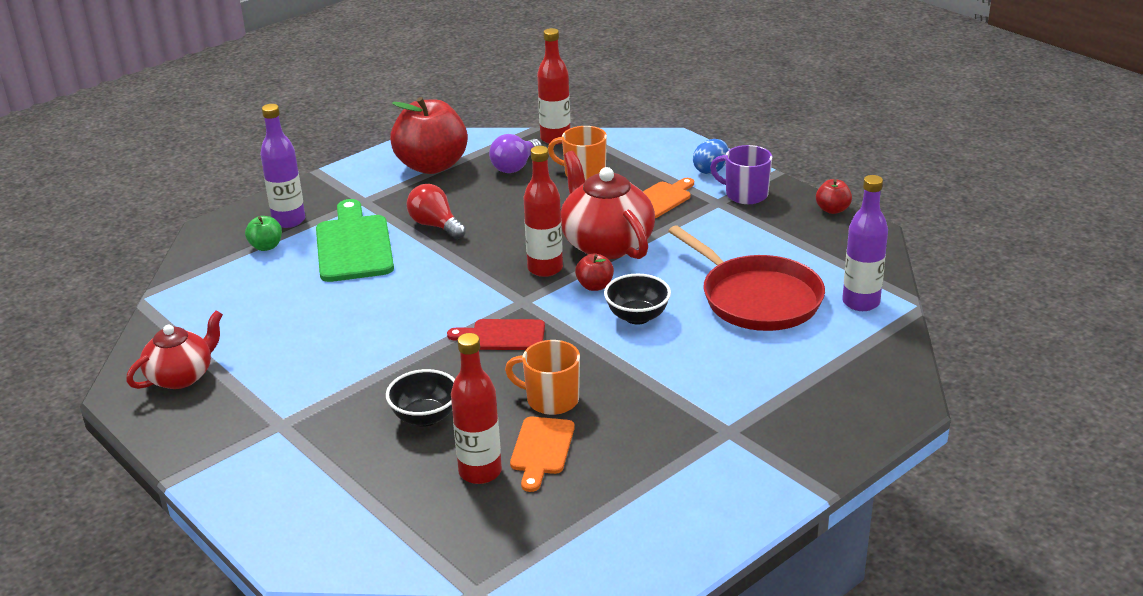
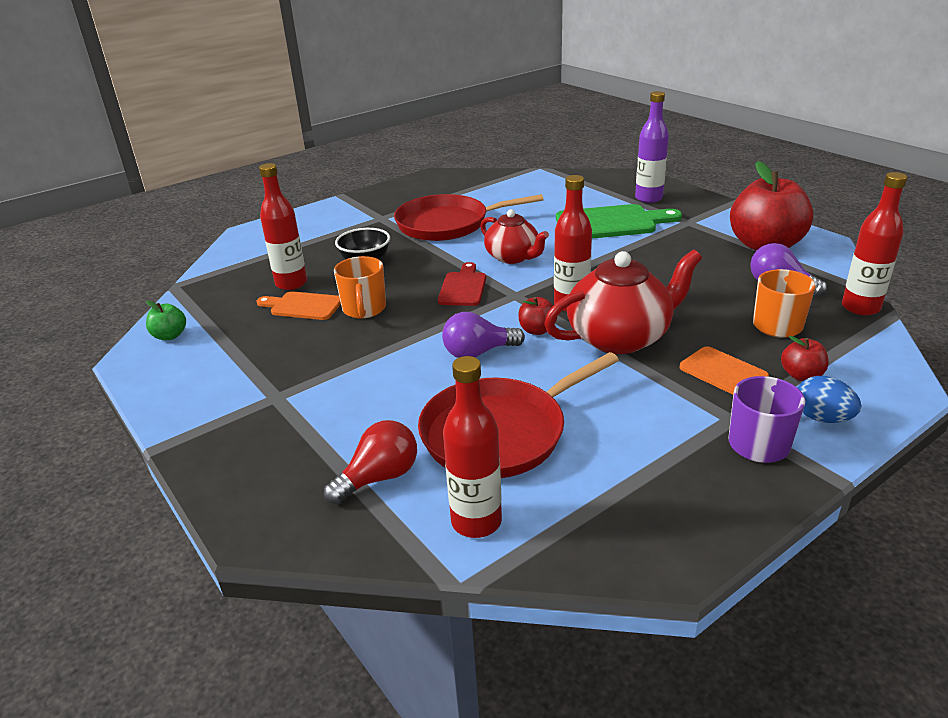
camera: 95 degrees right, 0 degrees up
red teapot [126,310,223,389] -> red teapot moved to [480,209,549,264]
green apple [245,216,282,251] -> green apple moved to [146,301,186,340]
red light bulb [407,184,466,239] -> red light bulb moved to [324,420,417,505]
orange mug [505,340,580,415] -> orange mug turned 150 degrees clockwise [334,256,386,319]
black bowl [604,274,671,325] -> purple light bulb [442,312,525,358]
red apple [816,179,852,214] -> red apple moved to [781,336,829,381]
purple bottle [842,175,888,311] -> red bottle [443,356,502,538]
none -> red pan [394,194,543,241]

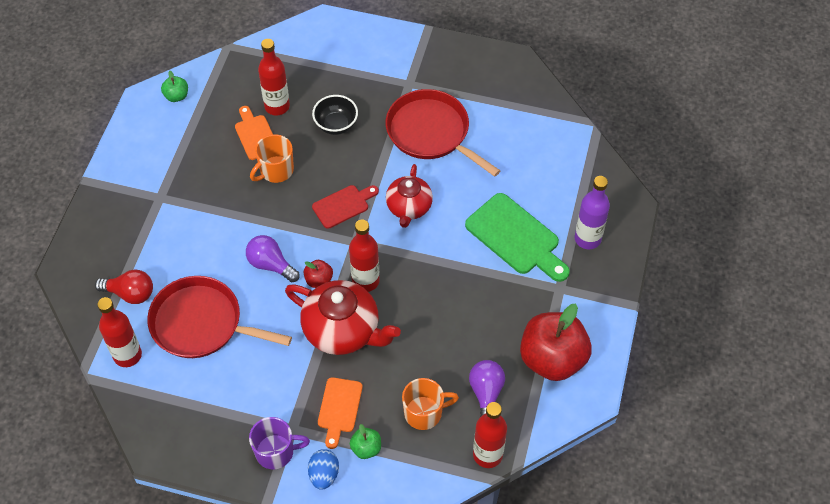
camera: 50 degrees right, 25 degrees up
red apple [781,336,829,381] -> green apple [350,424,381,459]

